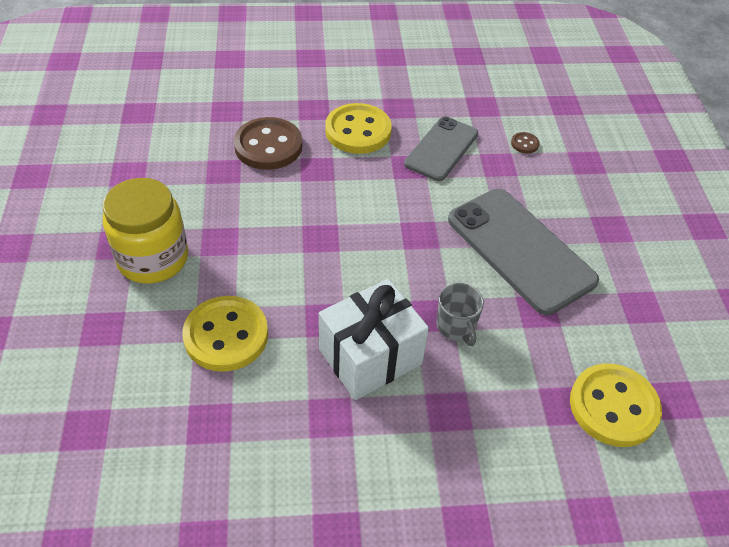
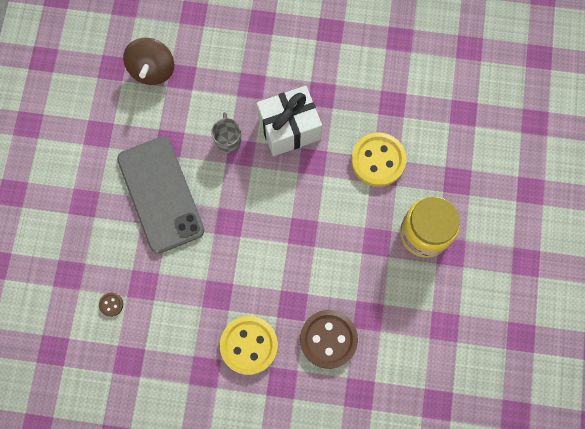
camera: 165 degrees left, 25 degrees up
grey phone [404,116,478,181] -> none
yellow button [570,364,662,447] -> brown spinning top [123,38,174,85]

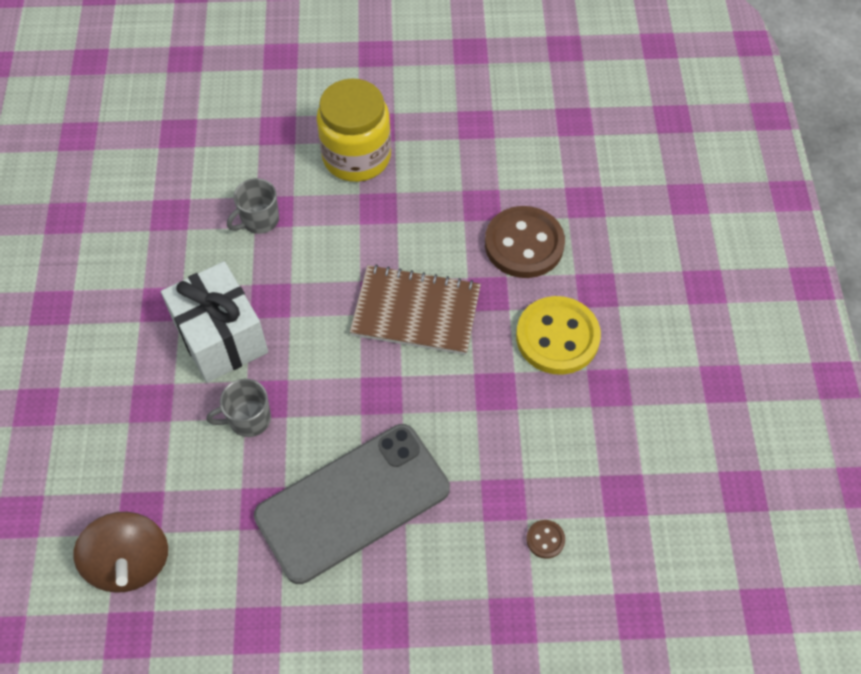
camera: 100 degrees left, 15 degrees down
brown spinning top [123,38,174,85] -> brown spinning top turned 75 degrees clockwise [74,512,168,593]
yellow button [351,133,406,187] -> grey mug [227,178,279,234]
none -> brown notebook [350,264,481,355]

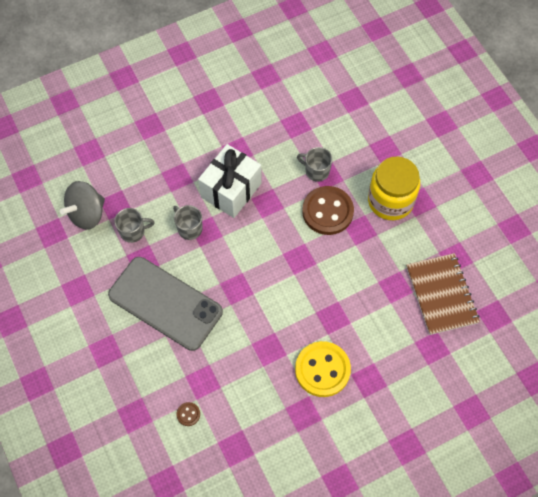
camera: 65 degrees right, 5 degrees up
brown spinning top [74,512,168,593] -> grey spinning top [60,181,105,230]
brown notebook [350,264,481,355] -> brown notebook moved to [406,253,480,335]
brown button [485,206,565,278] -> brown button moved to [302,186,354,235]
none -> grey mug [114,208,155,243]

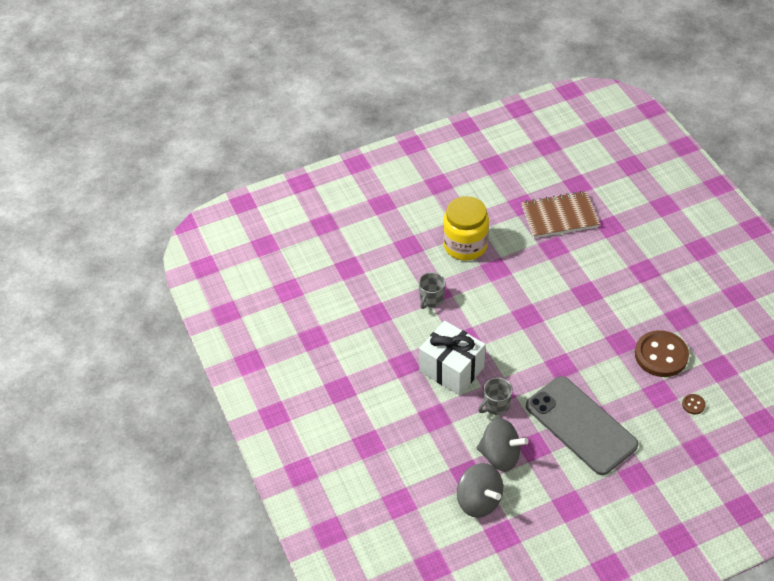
camera: 85 degrees left, 15 degrees down
grey phone [108,257,223,351] -> grey phone turned 75 degrees counterclockwise [526,376,639,475]
grey mug [114,208,155,243] -> grey spinning top [477,418,529,471]
yellow button [295,341,351,397] -> none
brown button [302,186,354,235] -> brown button moved to [635,330,689,377]

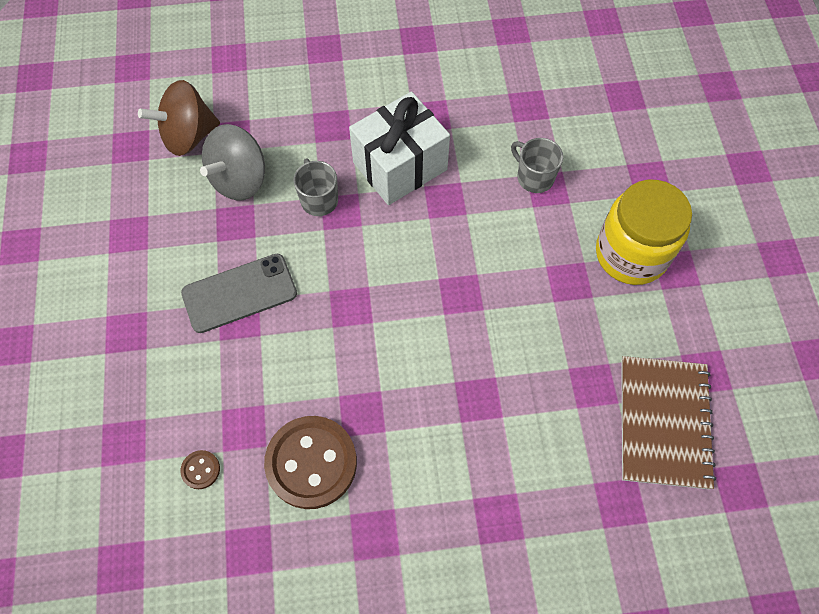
camera: 105 degrees right, 15 degrees up
grey spinning top [457,463,503,518] -> brown spinning top [138,80,220,156]
grey phone [526,376,639,475] -> grey phone [181,254,297,333], size x0.64

